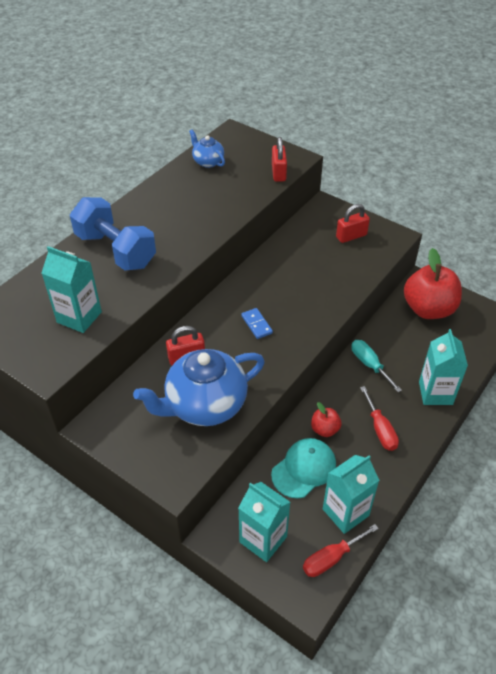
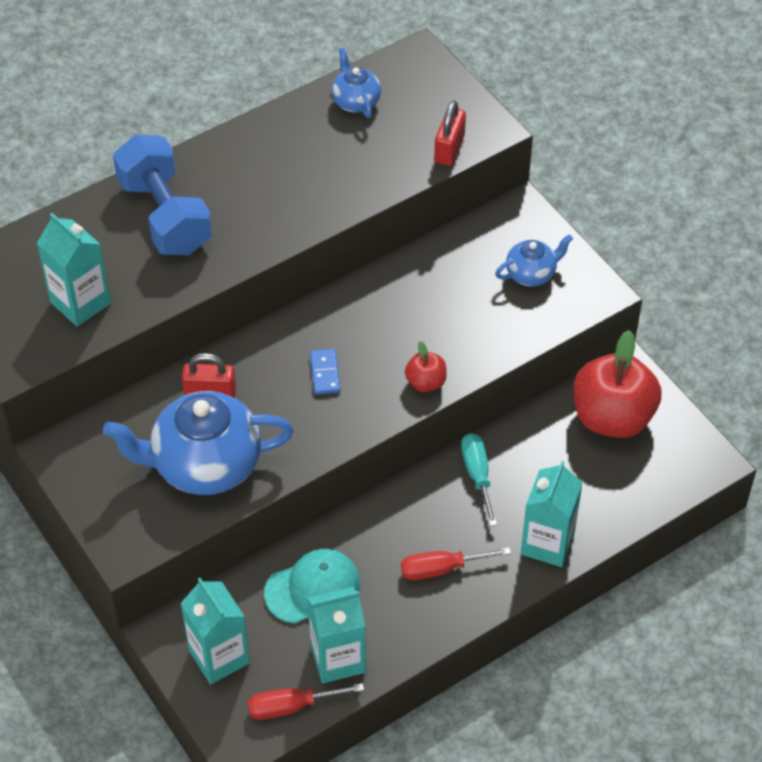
camera: 20 degrees right, 5 degrees up
red apple [311,402,342,437] -> red apple moved to [405,341,447,392]
red padlock [336,204,370,243] -> blue teapot [495,234,573,286]
red screwdriver [360,386,399,451] -> red screwdriver turned 75 degrees clockwise [401,547,511,580]

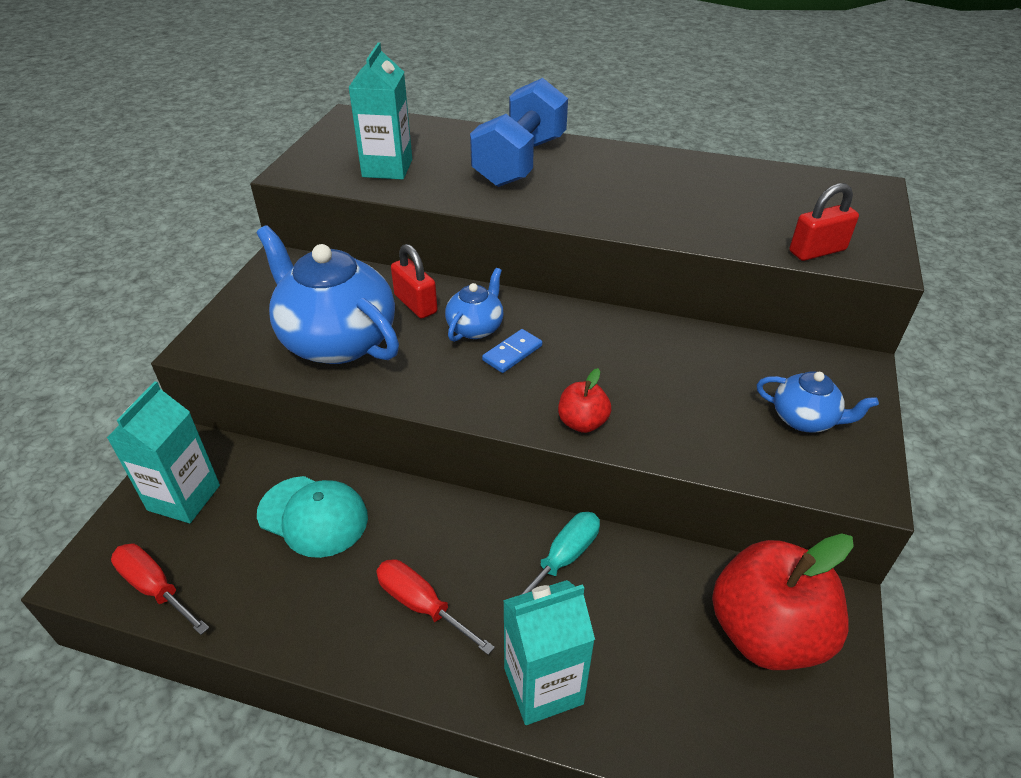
camera: 50 degrees right, 10 degrees down
turquoise carton [308,587,366,684] -> none
blue teapot [332,48,381,118] -> blue teapot moved to [445,268,504,342]

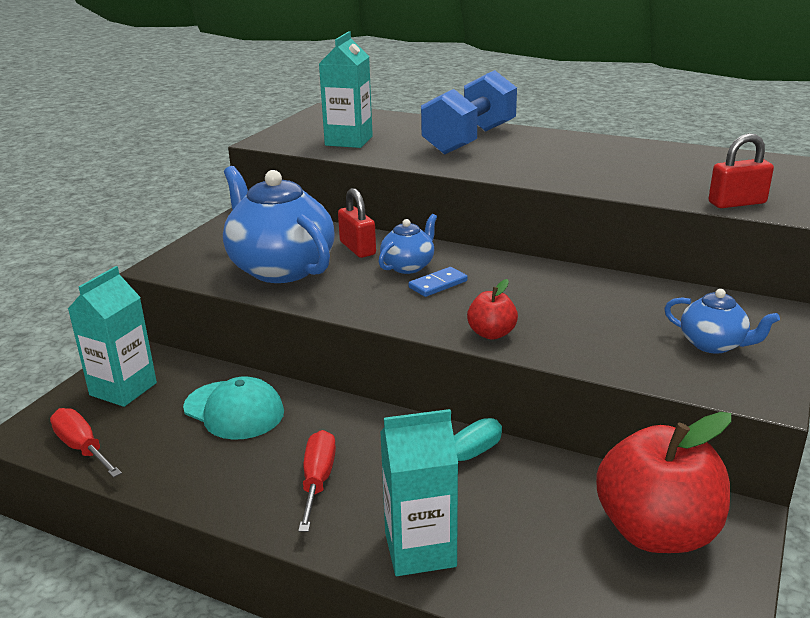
camera: 10 degrees right, 15 degrees down
red screwdriver [376,559,495,655] -> red screwdriver turned 45 degrees clockwise [298,430,336,532]

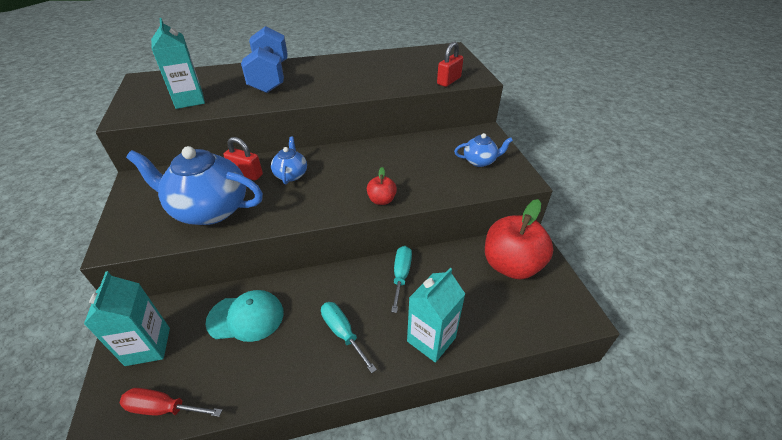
camera: 40 degrees left, 15 degrees up
red screwdriver [298,430,336,532] -> turquoise screwdriver [321,302,377,373]
blue domino [409,267,468,297] -> none

